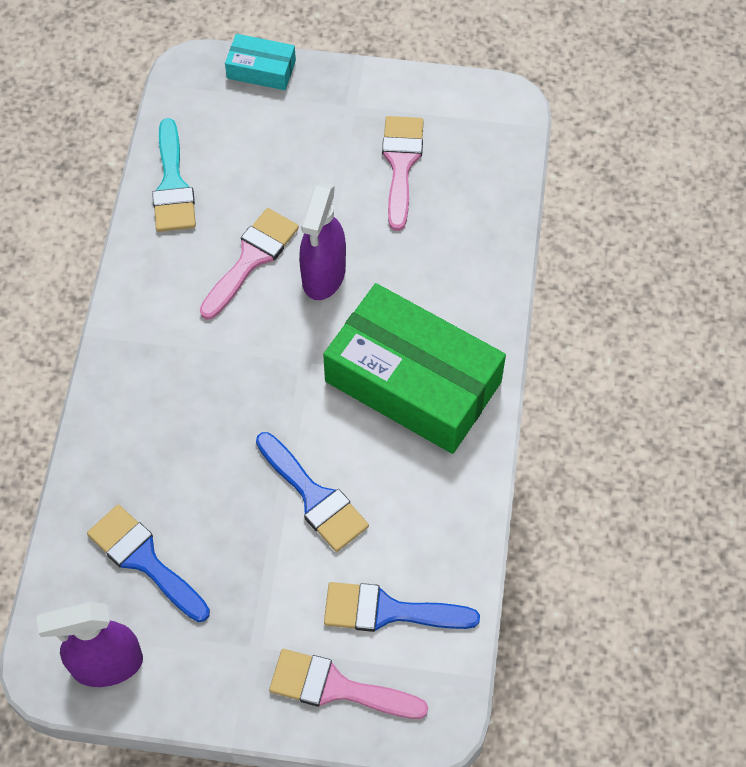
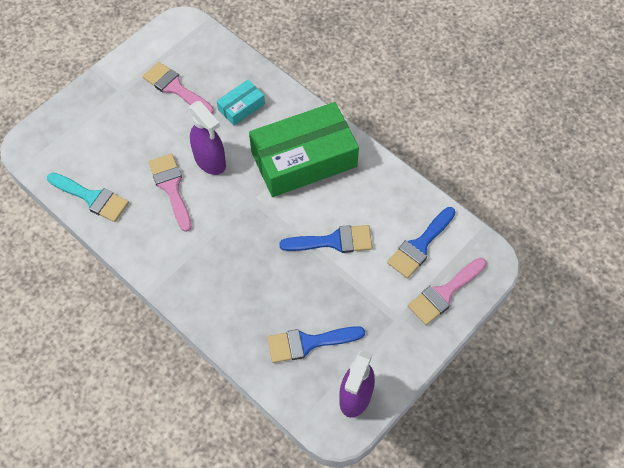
camera: 55 degrees left, 0 degrees up
turquoise box [225,34,296,90] -> turquoise box moved to [217,80,265,126]

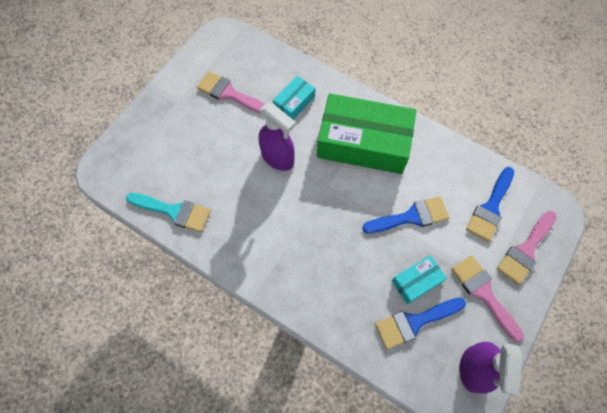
camera: 10 degrees left, 5 degrees up
pink brush [149,154,192,232] -> pink brush moved to [451,255,524,342]
green box [249,102,359,197] -> green box turned 45 degrees clockwise [317,93,417,174]
none -> turquoise box [392,255,447,304]

